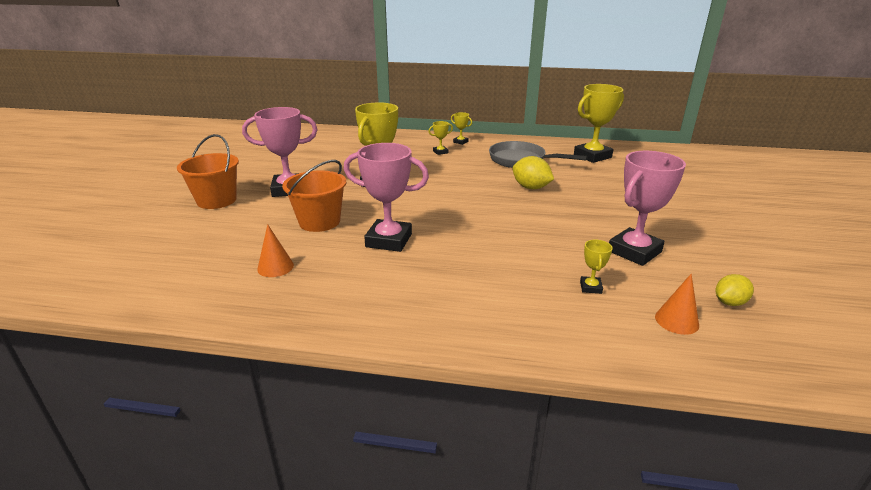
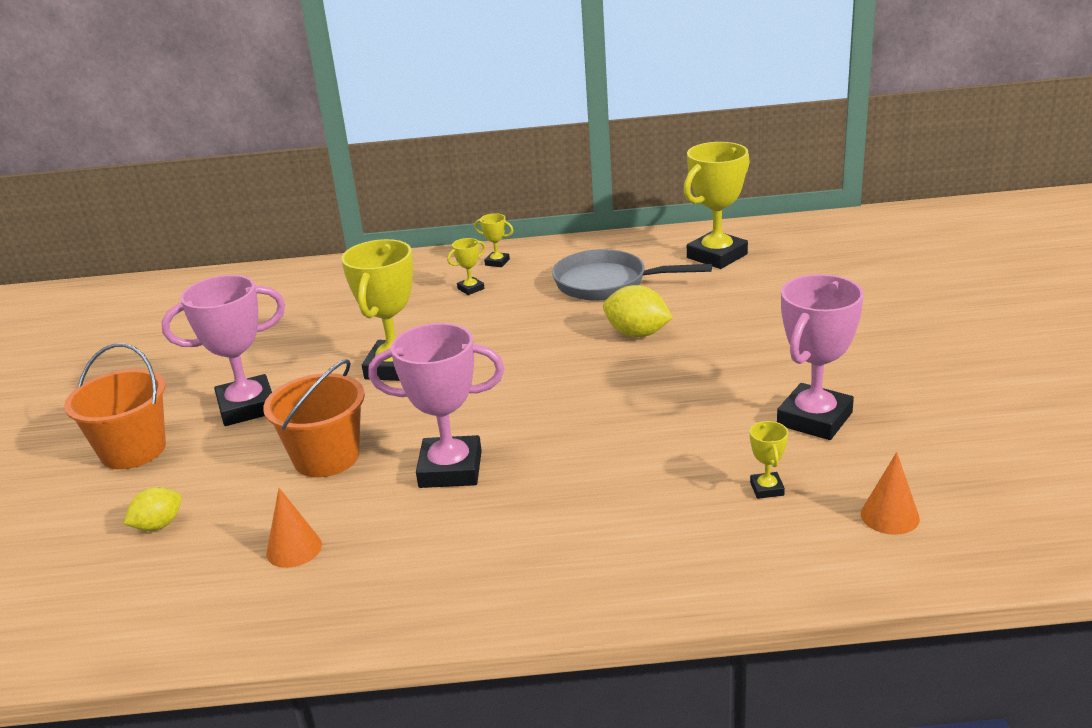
camera: 10 degrees left, 0 degrees up
yellow lemon [715,274,754,306] -> yellow lemon moved to [123,487,182,531]

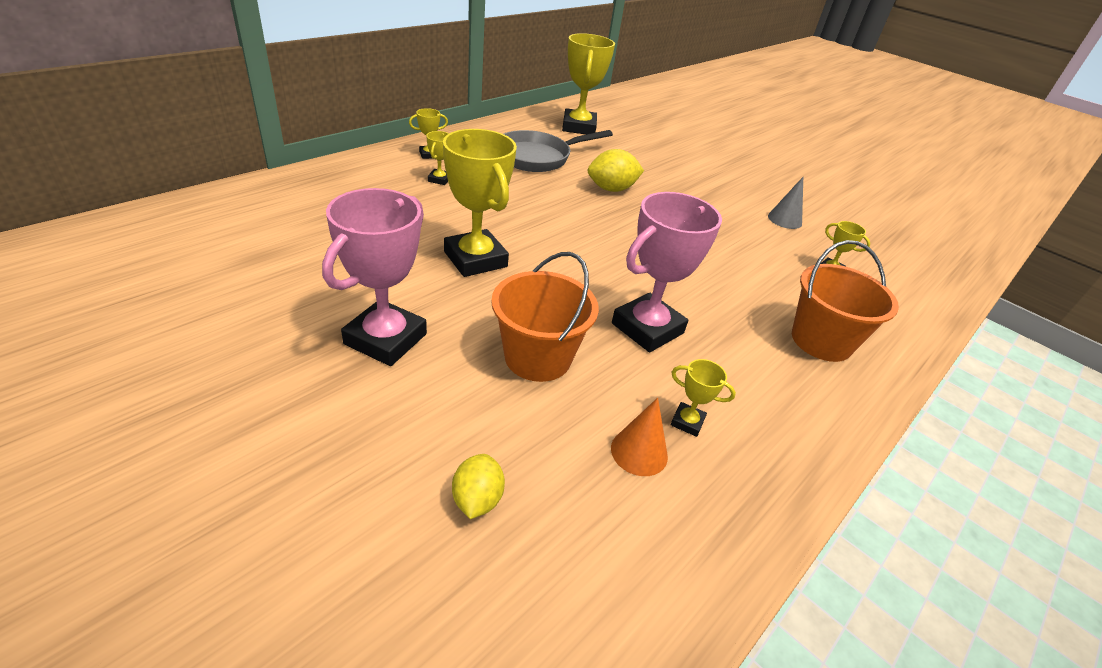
camera: 50 degrees left, 10 degrees up
orange bucket [64,343,166,469] -> orange bucket moved to [792,240,899,362]
pink trophy [777,274,864,440] -> grey cone [768,177,803,229]
orange cone [861,452,920,535] -> none
none -> yellow trophy [671,359,736,437]

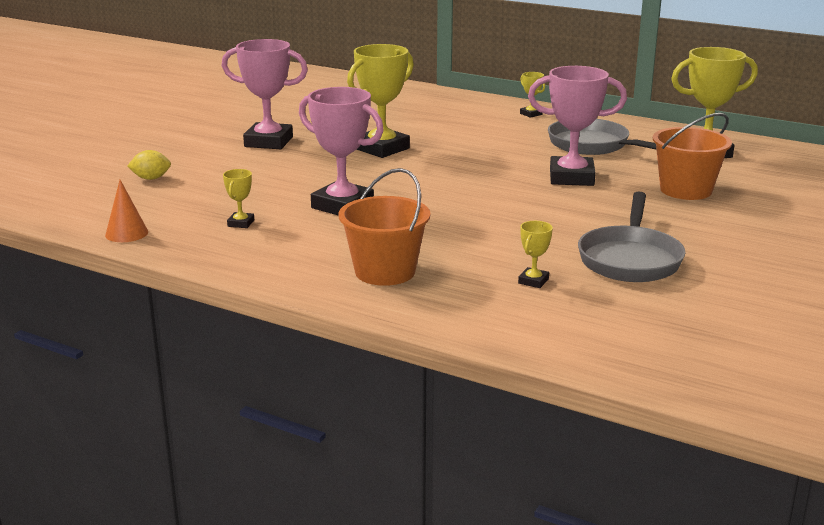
camera: 80 degrees right, 15 degrees down
yellow trophy [426,131,449,185] -> none
orange bucket [491,252,599,382] -> orange bucket moved to [653,113,732,200]
yellow lemon [588,149,644,192] -> pink trophy [528,66,627,186]
orange cone [611,398,668,476] -> orange cone moved to [105,180,148,242]
grey cone [768,177,803,229] -> grey pan [578,191,686,282]

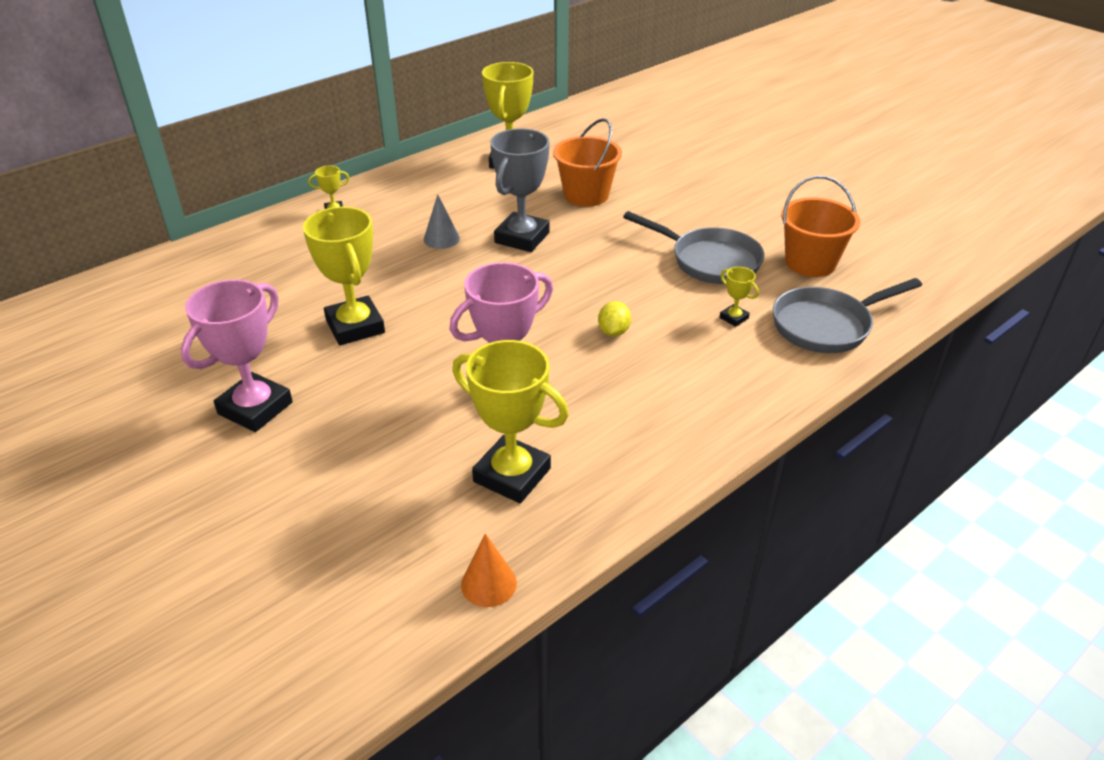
camera: 70 degrees left, 15 degrees up
yellow lemon [127,150,171,180] -> yellow lemon moved to [598,301,631,337]
yellow trophy [223,169,254,228] -> yellow trophy [452,340,569,503], size x2.23
orange bucket [338,168,431,286] -> orange bucket moved to [781,176,860,277]
pink trophy [528,66,627,186] -> grey trophy [490,128,550,252]
grey pan [548,119,656,155] -> grey pan moved to [773,278,922,353]
none -> grey cone [424,194,460,249]

